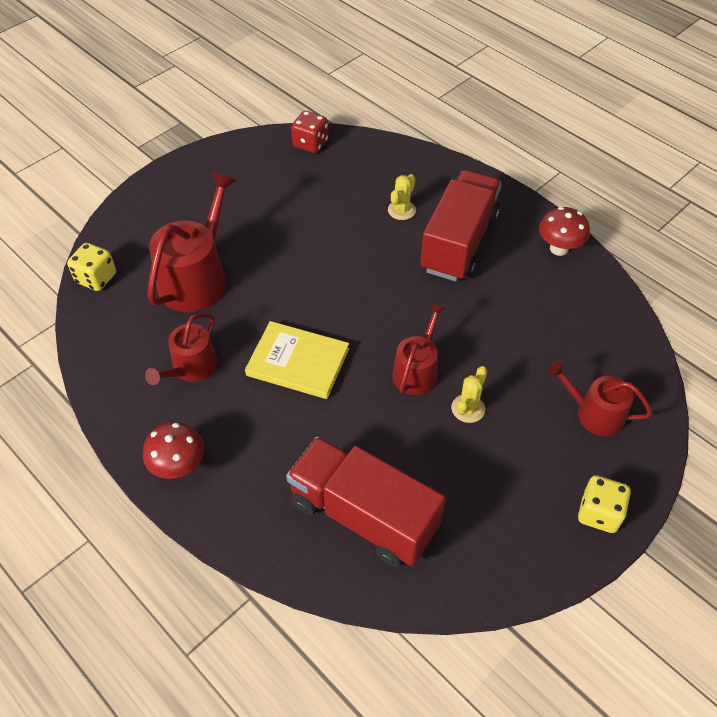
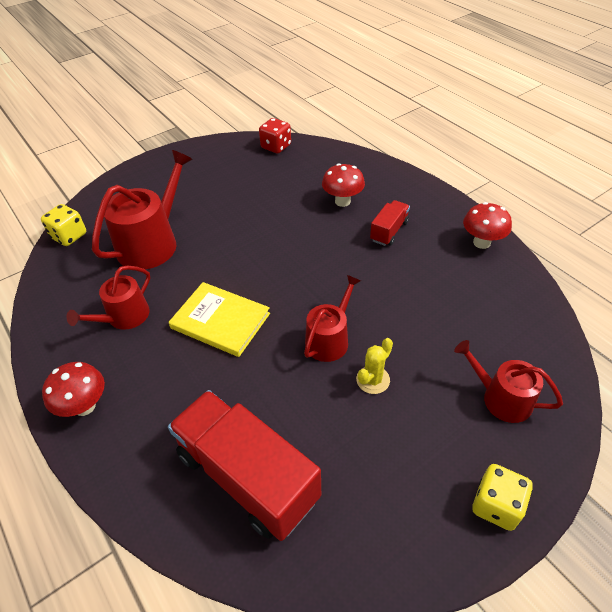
camera: 10 degrees right, 5 degrees down
yellow cactus [388,174,416,220] -> red mushroom [322,163,365,207]
red truck [420,170,502,281] -> red truck [370,200,410,246], size x0.48

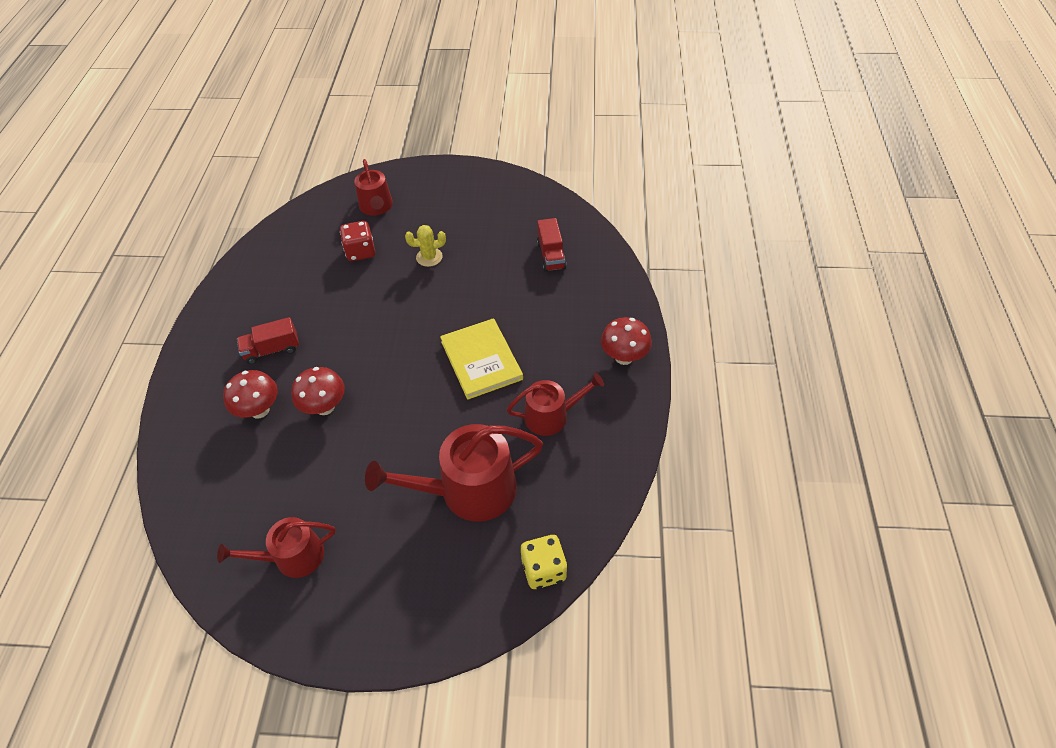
camera: 140 degrees left, 5 degrees up
red truck [168,390,321,541] -> red truck [537,218,567,272], size x0.48
red dice [259,118,291,154] -> red dice moved to [340,221,375,261]
red watering can [304,275,361,362] -> red watering can moved to [217,517,336,578]
red mushroom [463,202,512,249] -> red mushroom moved to [291,367,345,415]
yellow dice [472,464,533,531] -> none

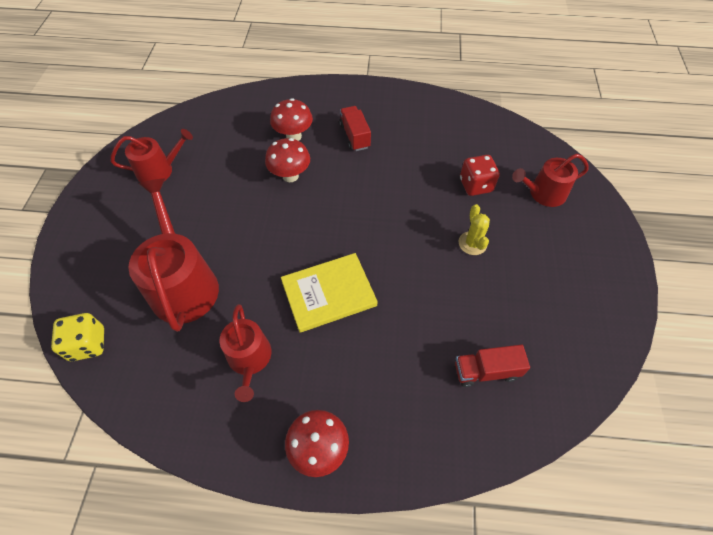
camera: 90 degrees right, 5 degrees up
red watering can [217,517,336,578] -> red watering can turned 90 degrees clockwise [111,129,193,183]

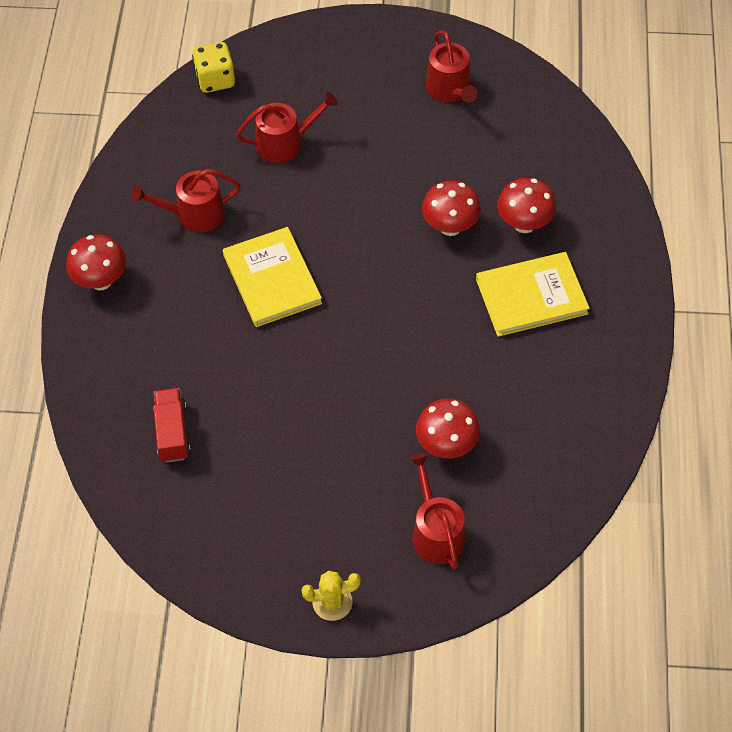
camera: 90 degrees right, 0 degrees up
red watering can [128,178,219,332] -> red watering can [236,92,338,163], size x0.61
red truck [339,106,371,151] -> yellow book [476,252,590,337]
yellow cactus [459,204,490,255] -> yellow cactus moved to [301,571,361,621]
red dice [460,155,500,196] -> red mushroom [416,399,480,459]

